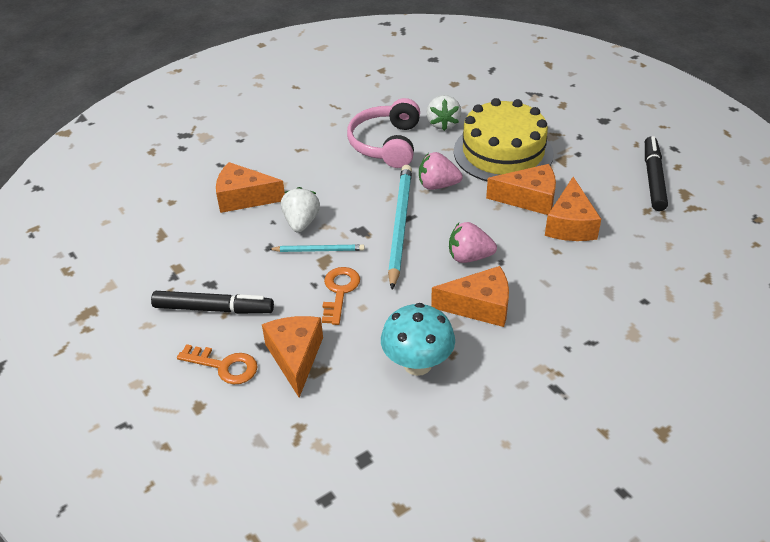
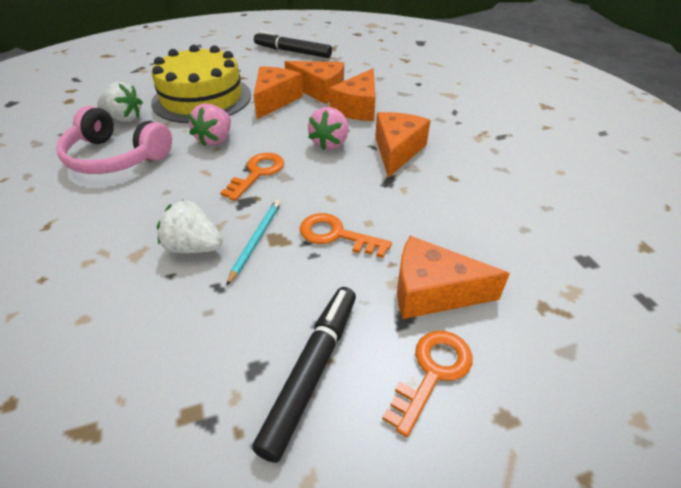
camera: 75 degrees left, 0 degrees up
orange cheese [216,162,285,213] -> orange cheese moved to [329,68,375,121]
turquoise mushroom [381,303,455,376] -> none
turquoise pencil [388,165,412,290] -> orange key [220,153,284,201]

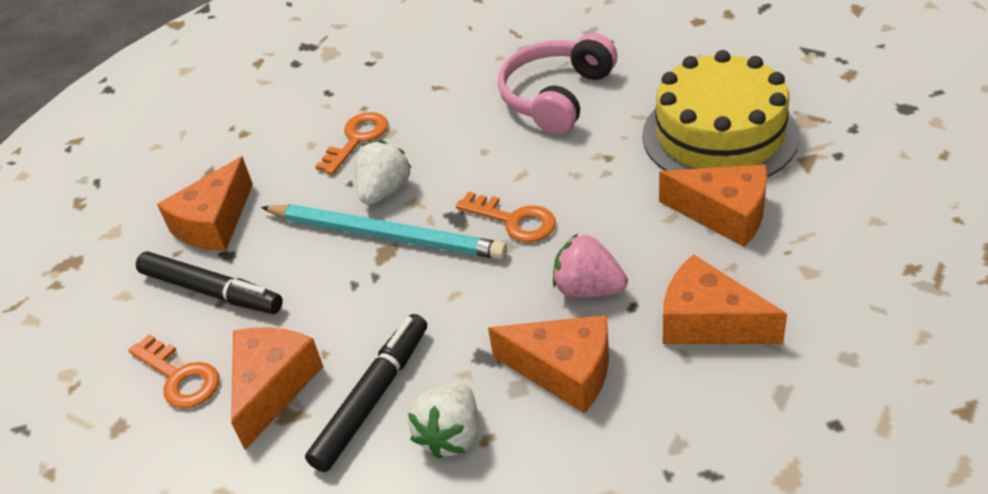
camera: 100 degrees right, 0 degrees up
white strawberry [97,82,143,122] -> white strawberry moved to [408,382,479,459]
pink strawberry [188,104,231,146] -> none
turquoise pencil [226,200,281,286] -> turquoise pencil [261,204,507,259], size x1.95
black marker [254,31,332,58] -> black marker moved to [305,314,427,472]
orange cheese [284,61,344,104] -> orange cheese moved to [157,157,253,251]
orange key [300,213,392,258] -> orange key moved to [315,112,388,175]

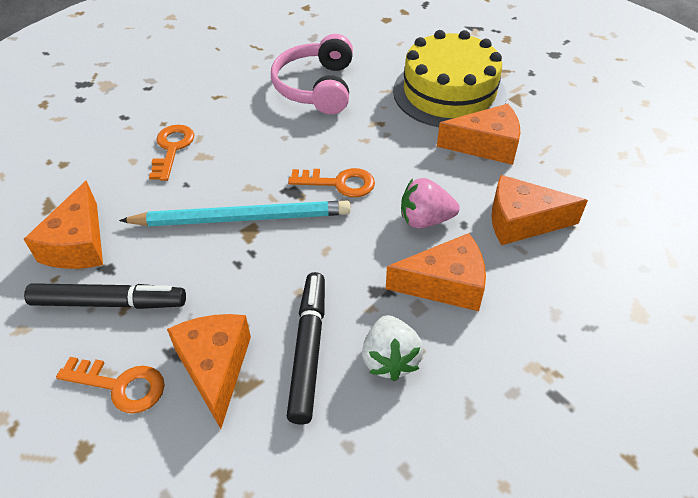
camera: 30 degrees left, 5 degrees up
white strawberry [355,140,412,205] -> none

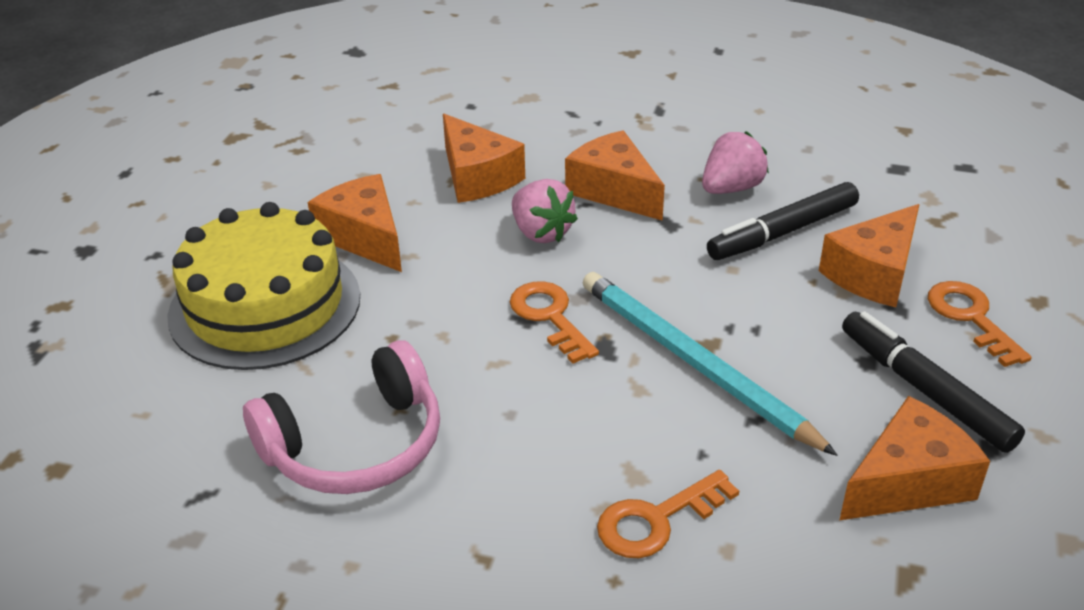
camera: 125 degrees left, 10 degrees down
white strawberry [362,315,424,381] -> pink strawberry [702,131,769,194]

